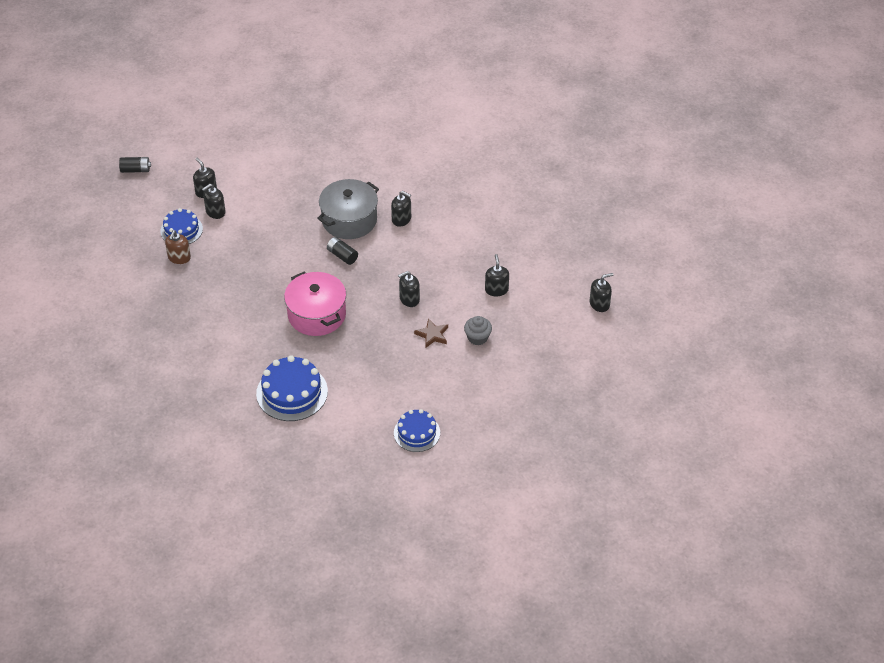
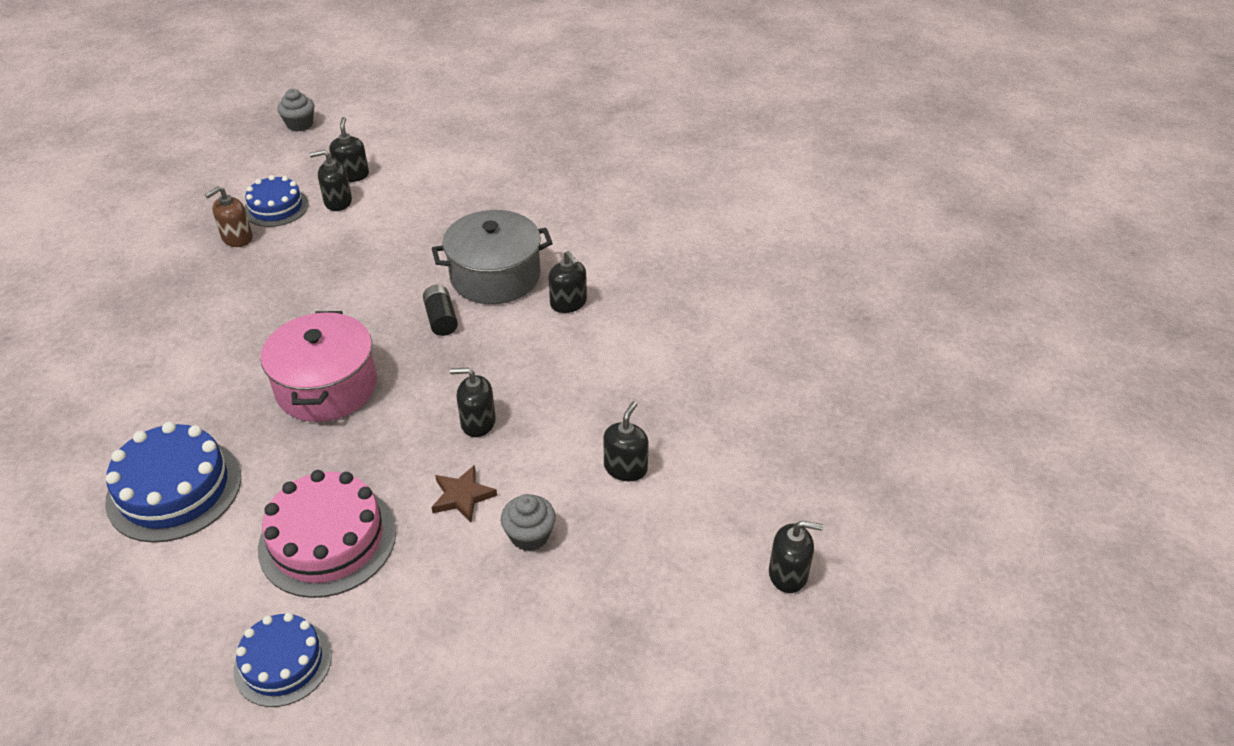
camera: 30 degrees right, 5 degrees down
black battery [119,157,151,173] -> grey cupcake [277,89,314,132]
none -> pink cake [258,470,396,598]

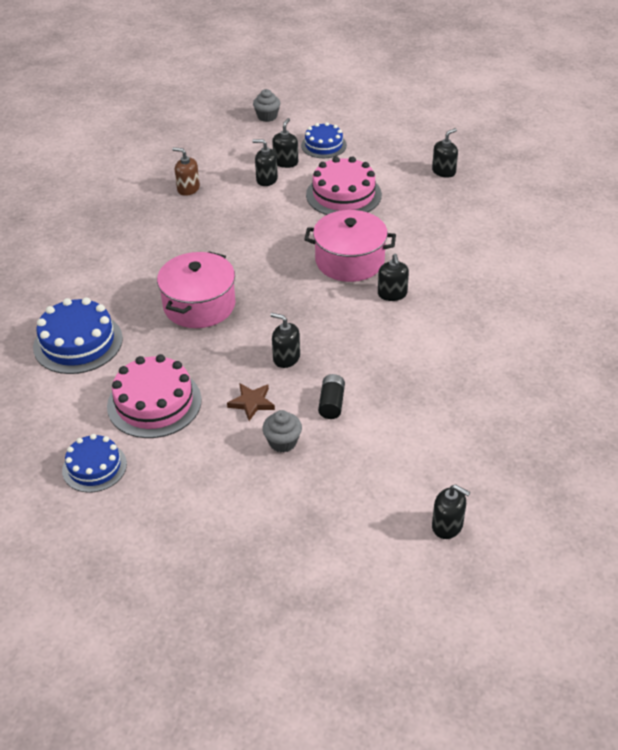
camera: 25 degrees right, 0 degrees up
brown soap dispenser [205,186,253,247] -> brown soap dispenser turned 45 degrees clockwise [172,147,200,196]
blue cake [244,175,309,227] -> blue cake moved to [301,122,347,158]
black battery [423,285,458,336] -> black battery moved to [318,374,345,419]
grey pot [432,210,553,304] -> pink pot [304,210,396,282]
black soap dispenser [604,401,648,481] -> black soap dispenser moved to [432,128,458,178]
none -> pink cake [306,156,382,215]

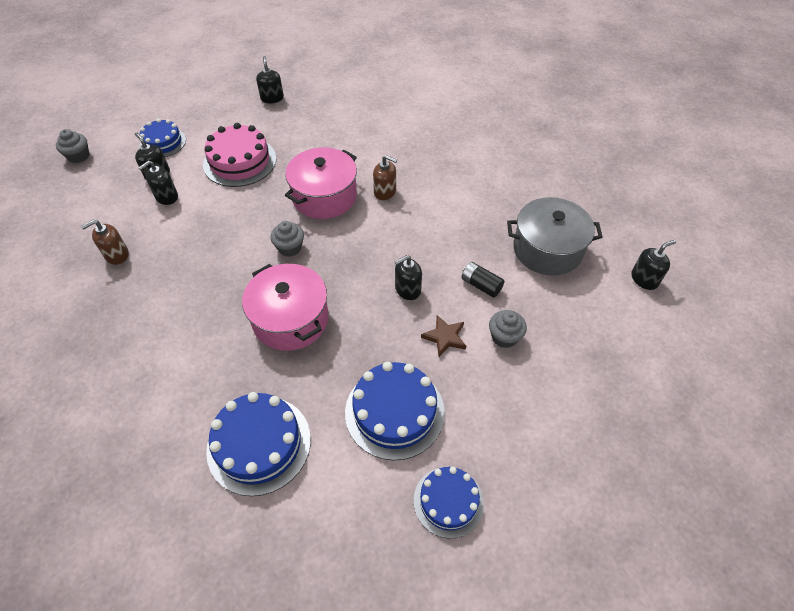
camera: 60 degrees left, 10 degrees up
pink cake [107,354,202,438] -> blue cake [345,362,445,460]
black soap dispenser [378,254,409,301] -> brown soap dispenser [373,155,397,200]
none -> grey cupcake [270,221,304,257]
none -> grey pot [507,197,603,276]

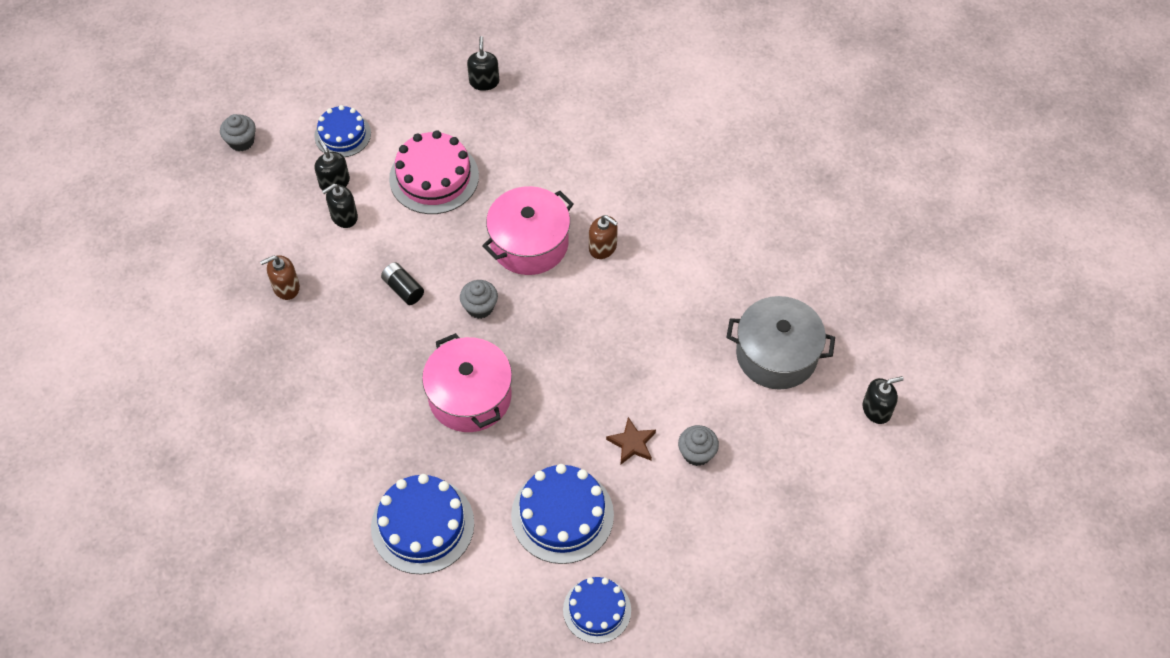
camera: 10 degrees right, 5 degrees up
black soap dispenser [395,255,422,300] -> none
black battery [461,262,505,298] -> black battery moved to [381,262,424,305]

